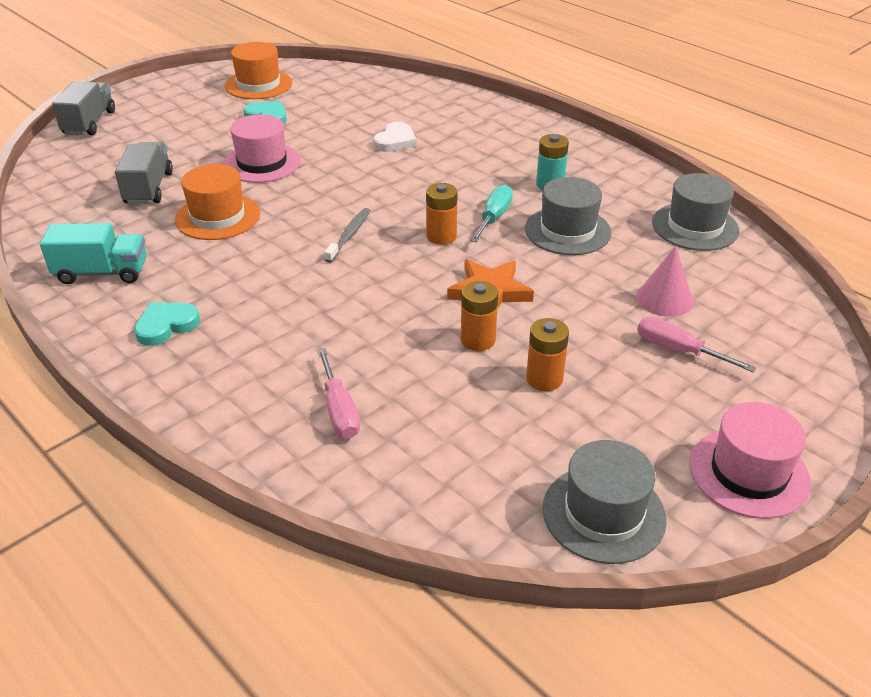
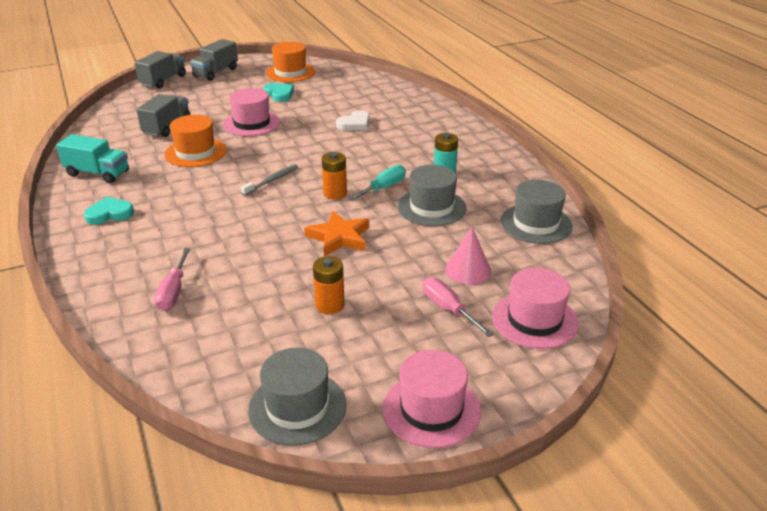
camera: 20 degrees right, 5 degrees down
orange battery [461,281,498,351] -> none
none -> grey truck [190,39,238,81]
none -> pink hat [492,268,579,349]

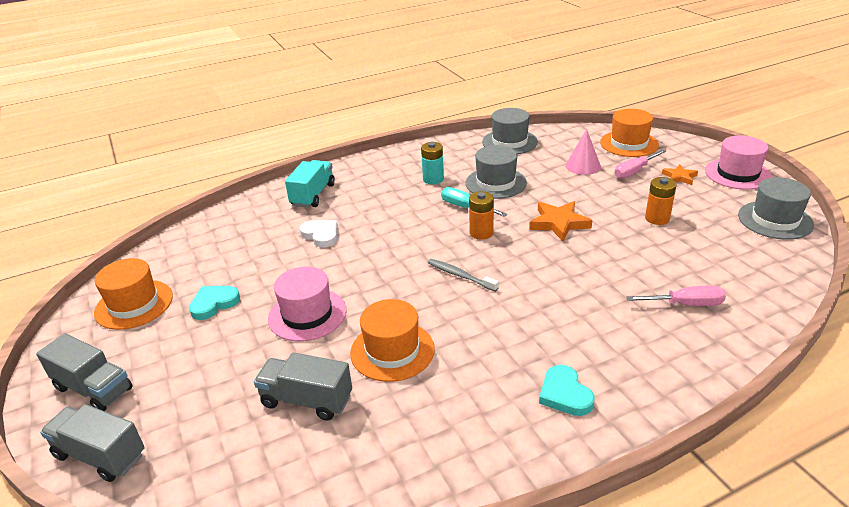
camera: 90 degrees left, 0 degrees up
turquoise truck [56,134,129,183] -> turquoise truck moved to [285,160,335,208]
pink hat [492,268,579,349] -> orange hat [600,109,659,157]
none -> orange star [662,164,698,185]

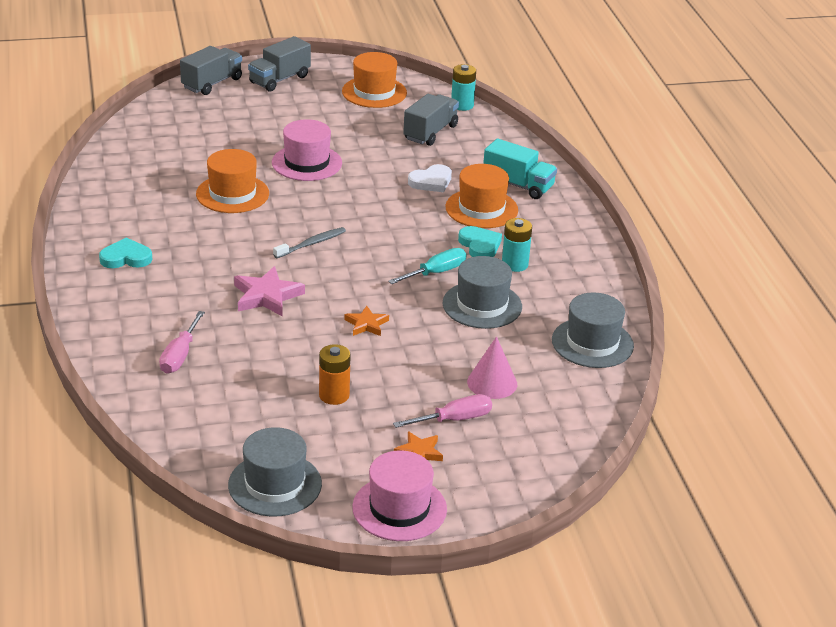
camera: 100 degrees right, 0 degrees up
turquoise heart [189,286,240,320] -> turquoise heart moved to [458,226,502,257]
grey truck [254,352,352,421] -> grey truck moved to [403,94,459,146]
orange battery [469,191,494,240] -> none
orange star [529,201,592,241] -> orange star [344,306,389,336], size x0.61
orange hat [600,109,659,157] -> orange hat moved to [445,164,518,228]
pink screwdriver [614,150,666,179] -> pink screwdriver turned 90 degrees clockwise [393,394,492,428]
none -> pink star [234,266,305,317]
none -> turquoise battery [451,64,476,111]

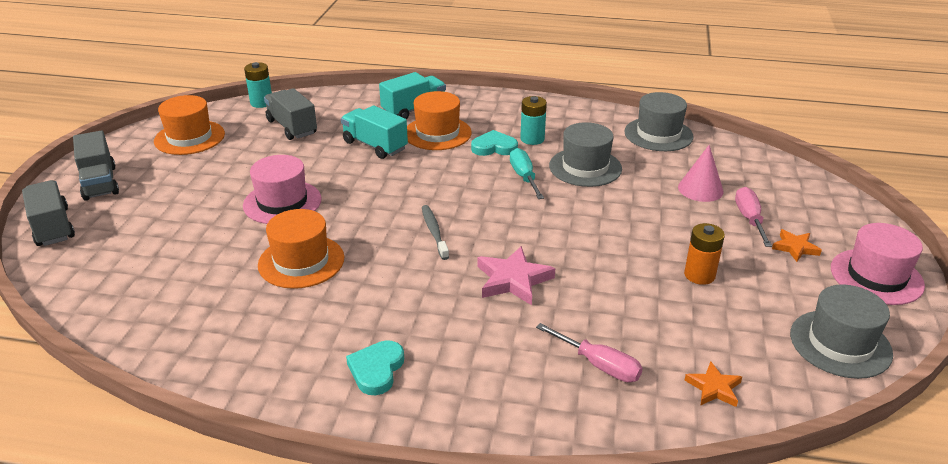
camera: 65 degrees left, 0 degrees up
orange star [344,306,389,336] -> orange star moved to [684,361,742,407]
white heart [408,164,452,192] -> turquoise truck [341,105,408,159]

